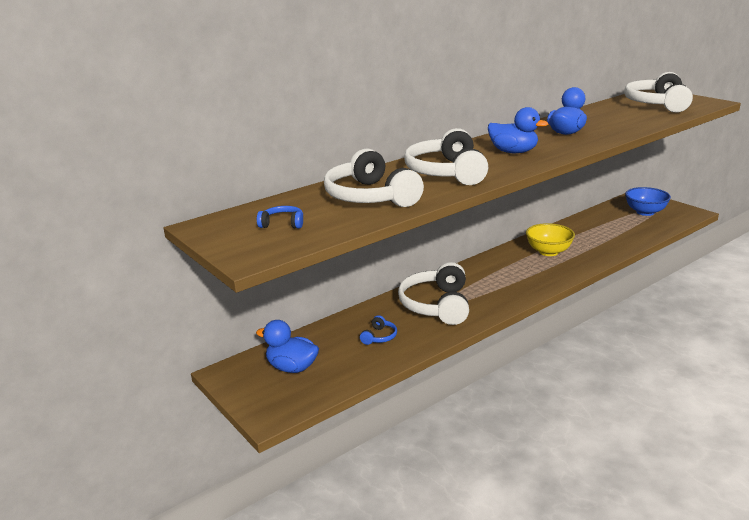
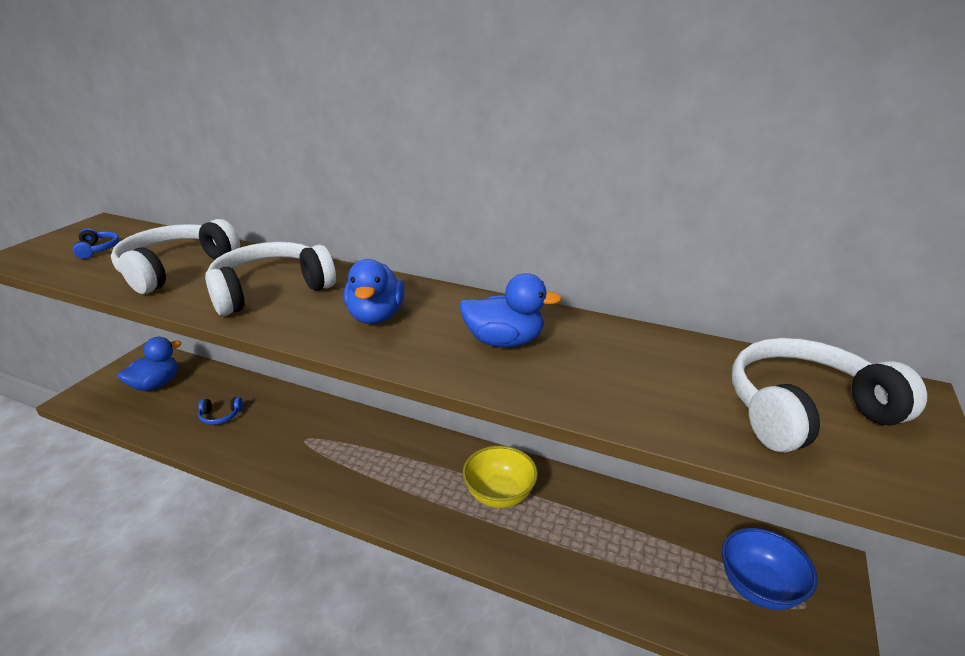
camera: 60 degrees right, 5 degrees up
blue duck [256,320,319,373] -> blue duck turned 45 degrees clockwise [118,337,181,391]
white headphones [398,262,469,325] -> none

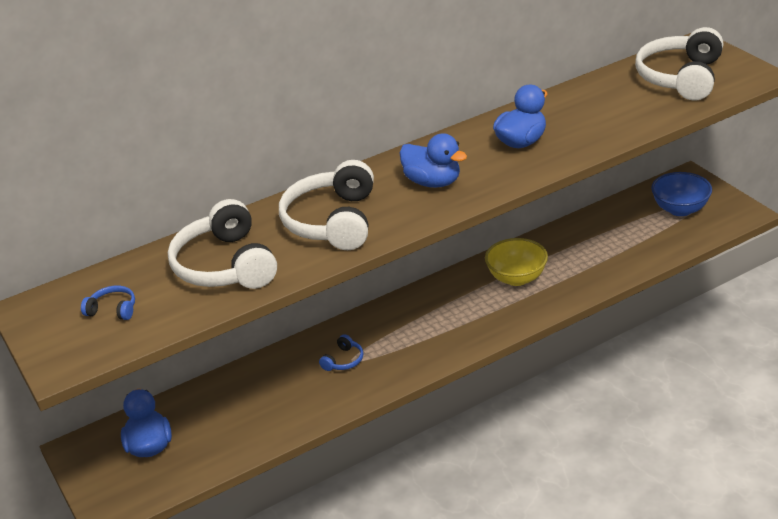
camera: 50 degrees left, 5 degrees up
blue headphones [198,397,243,425] -> blue headphones moved to [319,334,363,371]

